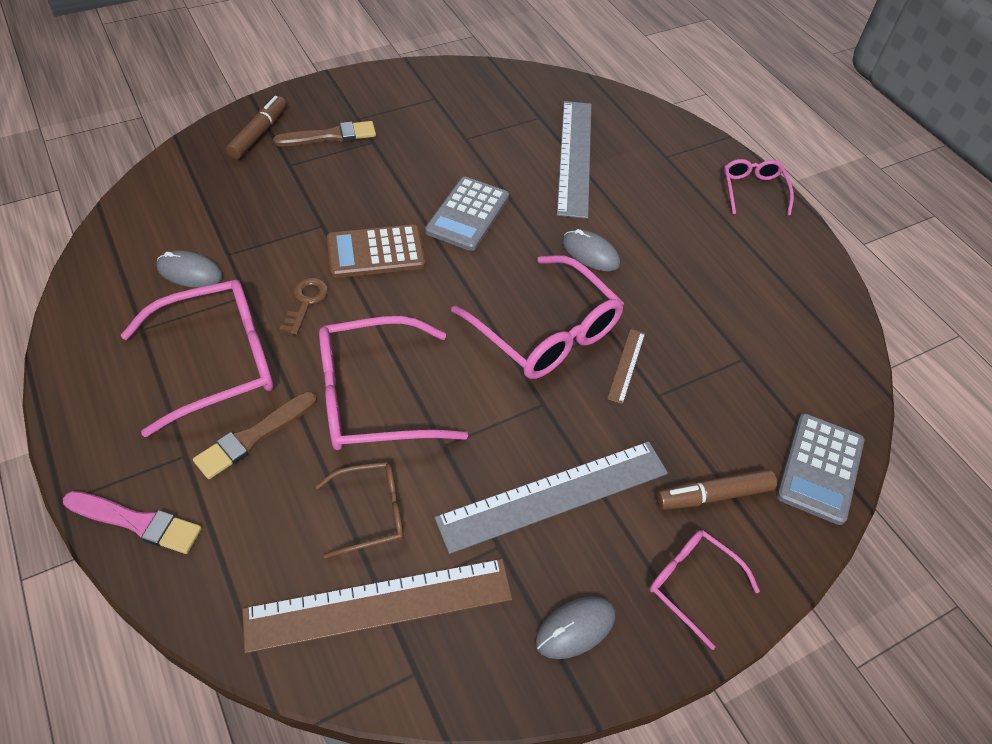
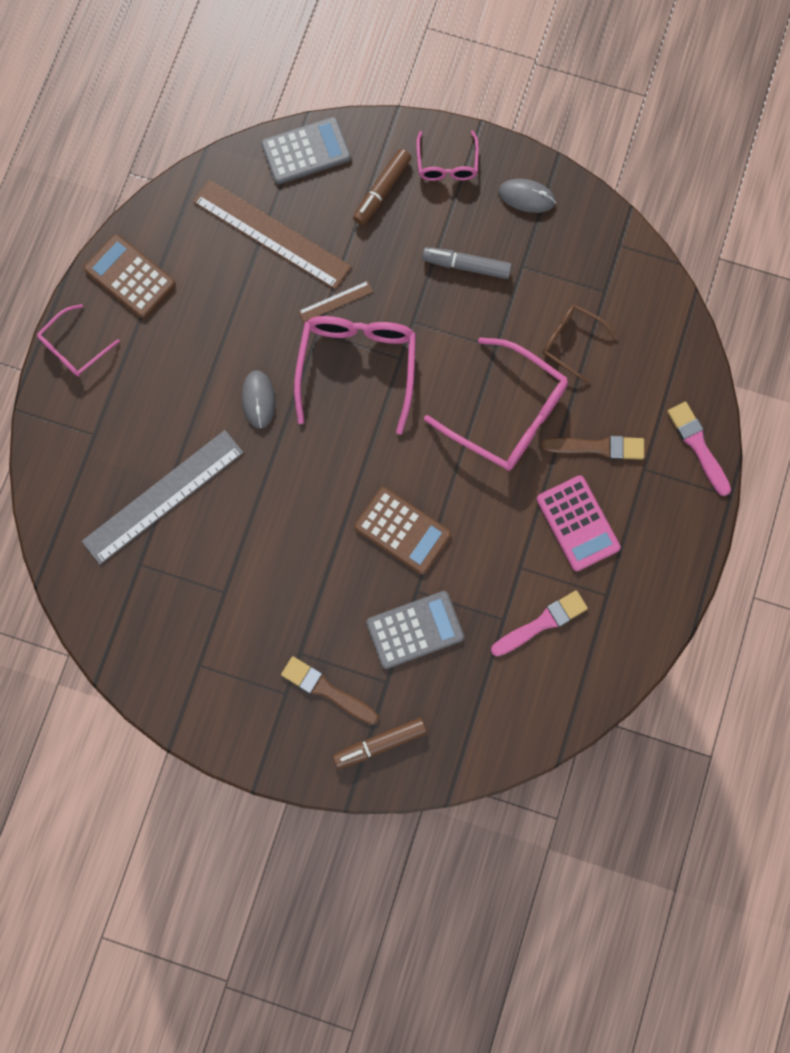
camera: 130 degrees left, 25 degrees up
pink glasses [121,280,274,437] -> pink calculator [537,475,621,571]
grey mouse [156,250,223,288] -> pink brush [491,590,588,656]
brown ruler [242,559,512,653] -> brown ruler moved to [193,179,351,289]
brown key [280,278,328,335] -> none
grey calculator [425,177,509,251] -> grey calculator moved to [366,591,464,669]
grey ruler [434,442,668,554] -> grey marker [422,247,512,279]
brown marker [656,469,777,510] -> brown marker turned 90 degrees clockwise [353,149,412,225]
none -> brown calculator [84,234,176,319]

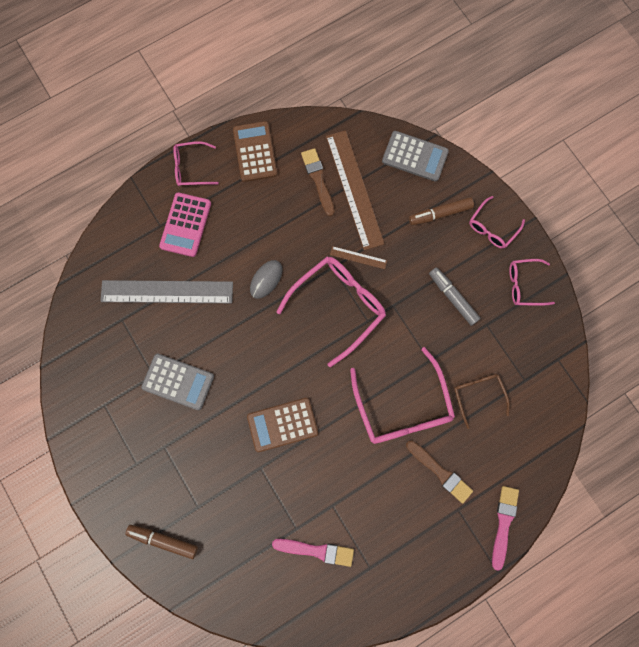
camera: 40 degrees right, 0 degrees up
brown brush [281,656,379,725] -> brown brush moved to [301,148,335,216]
brown calculator [354,487,451,575] -> brown calculator turned 90 degrees clockwise [247,398,318,452]
grey calculator [366,591,464,669] -> grey calculator moved to [141,353,214,410]
grey mouse [498,179,556,213] -> pink glasses [509,259,555,306]
pink calculator [537,475,621,571] -> pink calculator moved to [159,193,211,257]

